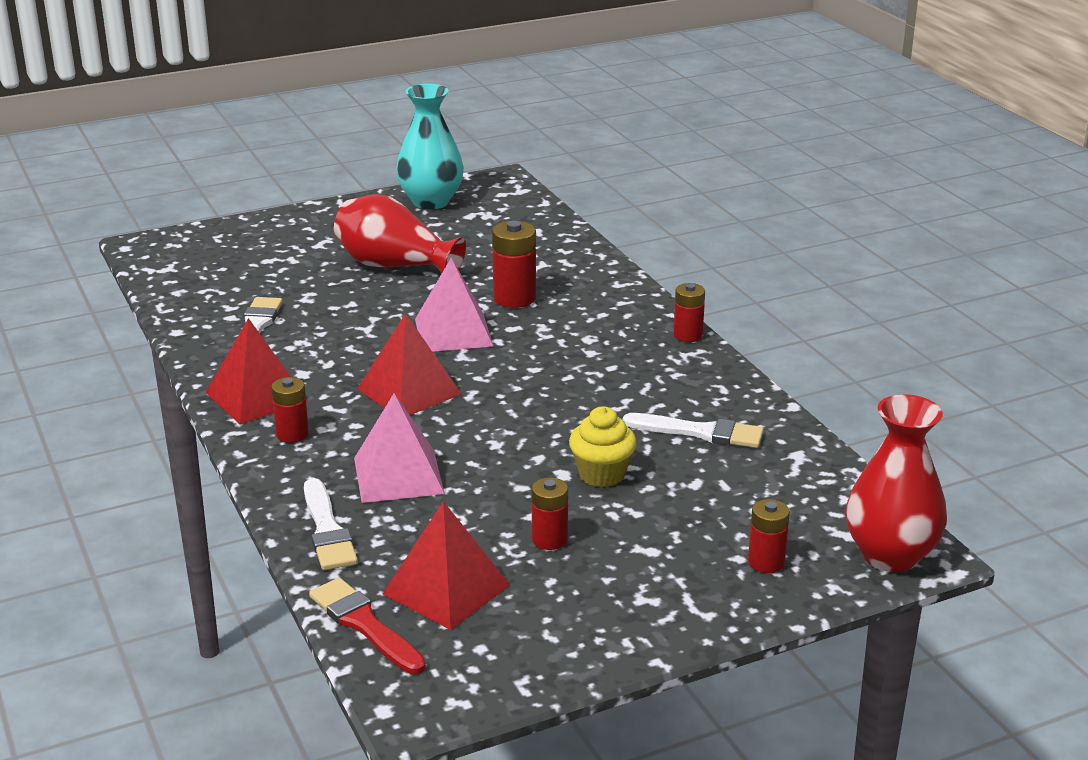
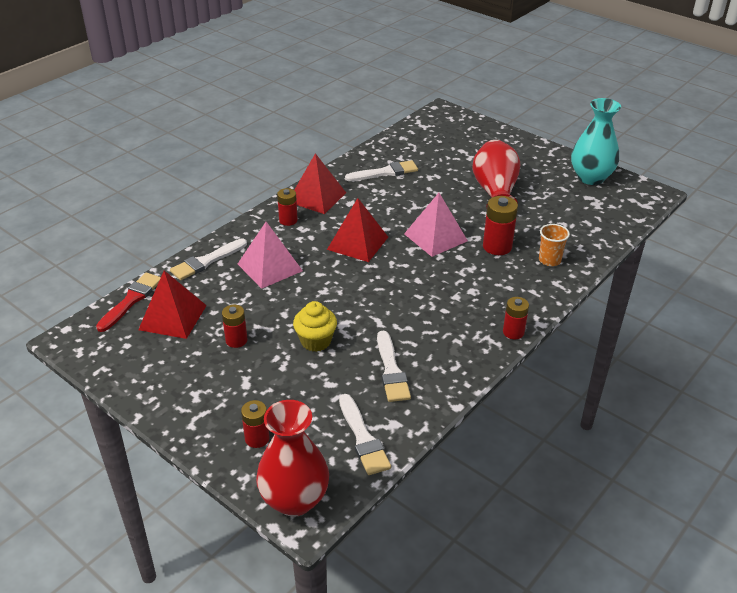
camera: 65 degrees right, 10 degrees up
none -> white brush [339,394,391,475]
none -> orange cup [539,224,570,266]

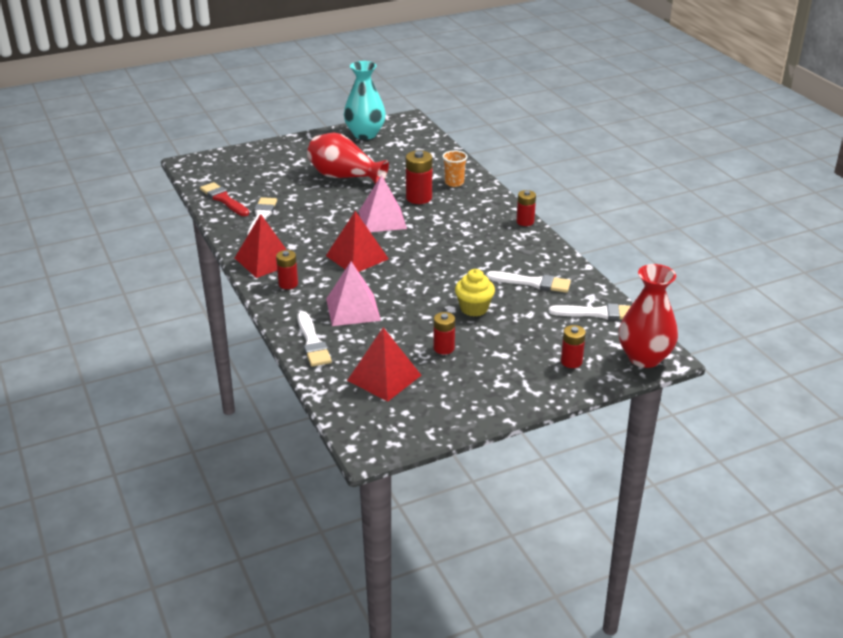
camera: 65 degrees left, 5 degrees down
red brush [96,273,161,332] -> red brush moved to [200,182,249,216]

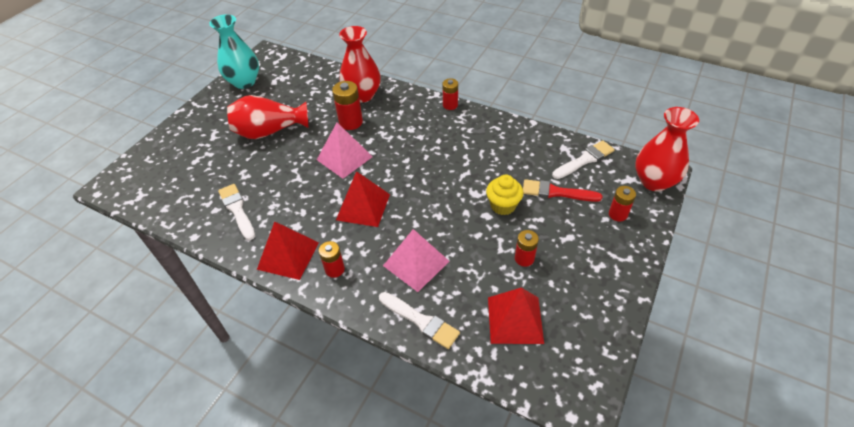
camera: 35 degrees left, 15 degrees up
red brush [200,182,249,216] -> red brush moved to [523,179,602,202]
orange cup [442,150,467,187] -> red vase [339,26,381,102]
white brush [486,271,571,293] -> none

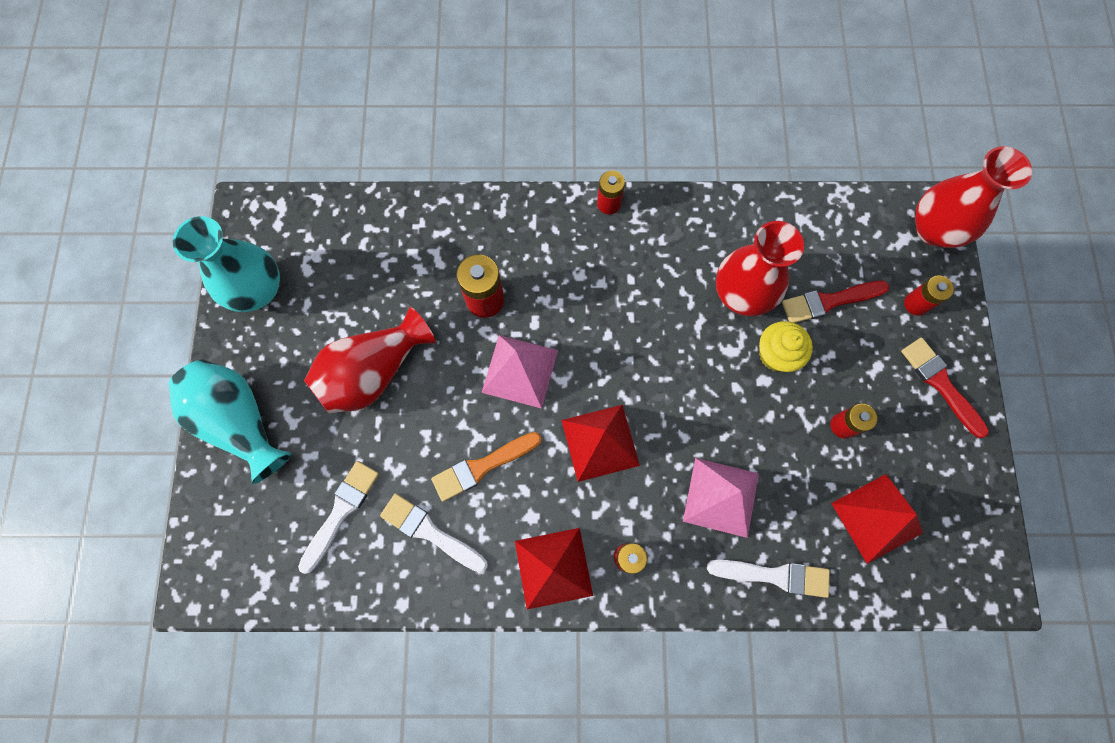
camera: 30 degrees left, 25 degrees up
red vase [339,26,381,102] -> red vase moved to [716,221,804,316]
white brush [552,140,615,179] -> white brush moved to [298,461,379,574]
none -> turquoise vase [168,360,292,484]
none -> orange brush [431,432,542,502]
none -> red brush [901,338,989,438]

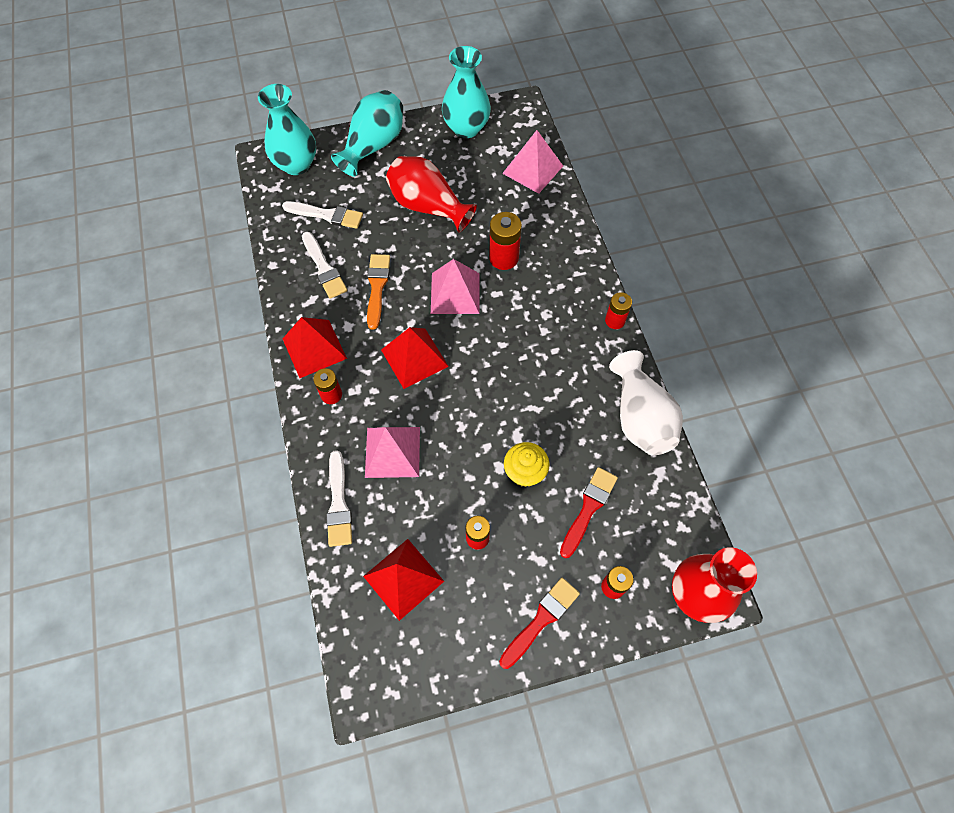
camera: 75 degrees right, 10 degrees down
white brush [380,493,488,573] -> white brush turned 135 degrees clockwise [302,232,347,299]
orange brush [431,432,542,502] -> orange brush turned 45 degrees clockwise [367,254,390,330]
red vase [716,221,804,316] -> none
red brush [782,281,889,323] -> red brush turned 60 degrees clockwise [560,467,618,558]
none -> turquoise vase [258,84,316,175]
none -> pink pyramid [502,130,563,194]
none -> white vase [609,350,683,455]

